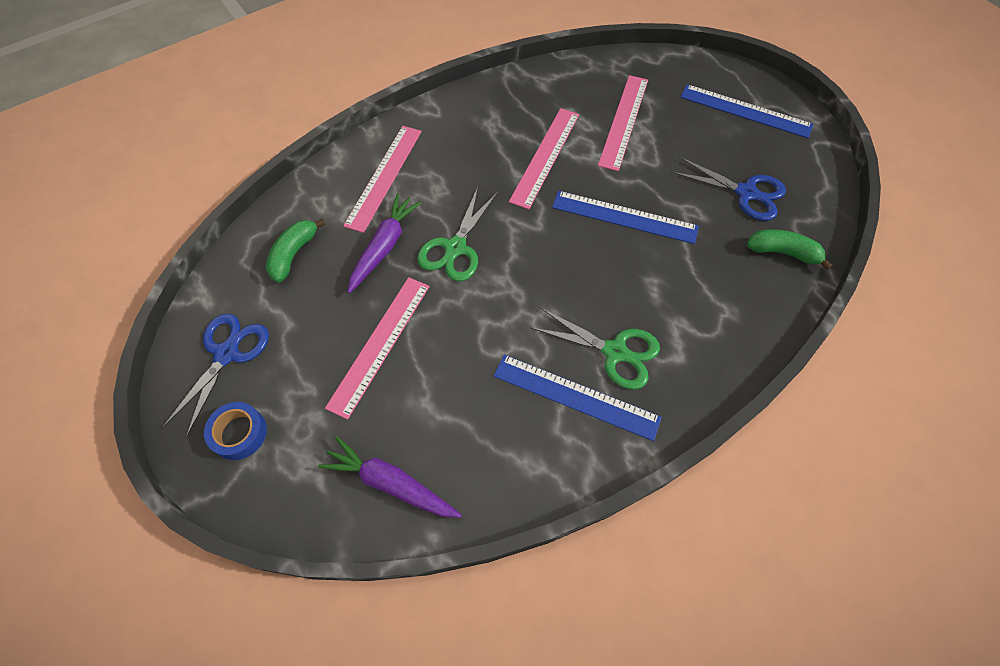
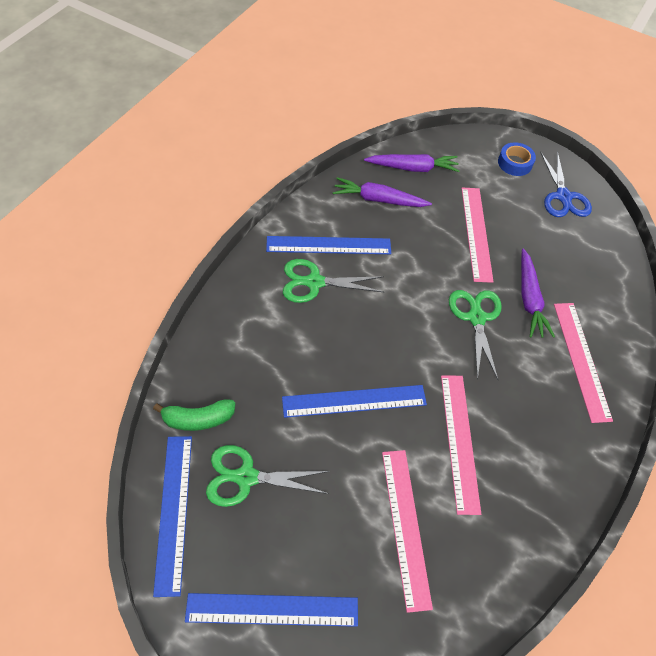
camera: 150 degrees right, 5 degrees down
green banana [266,218,325,282] -> none
blue scissors [671,157,786,221] -> green scissors [206,445,330,507]
none -> blue ruler [153,436,192,597]
none -> purple carrot [333,177,432,207]

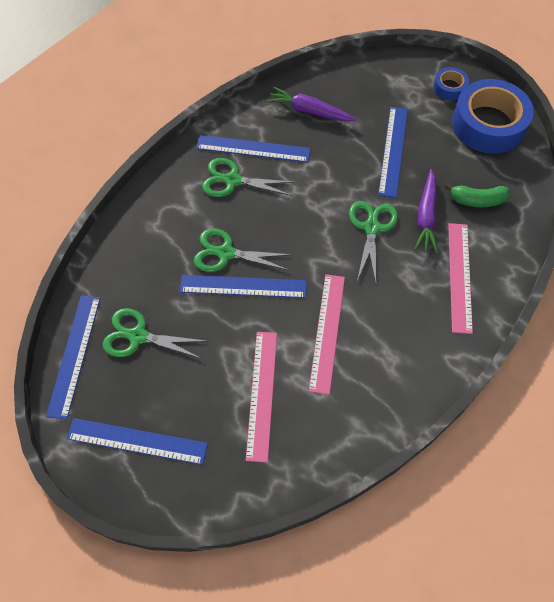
camera: 15 degrees right, 5 degrees up
green banana [153,399,235,431] -> green banana moved to [445,183,510,207]
purple carrot [364,154,460,172] -> none
pink ruler [461,188,494,283] -> blue ruler [378,107,408,198]
blue scissors [540,151,592,217] -> blue tape [452,79,534,154]
none -> green scissors [193,228,293,272]

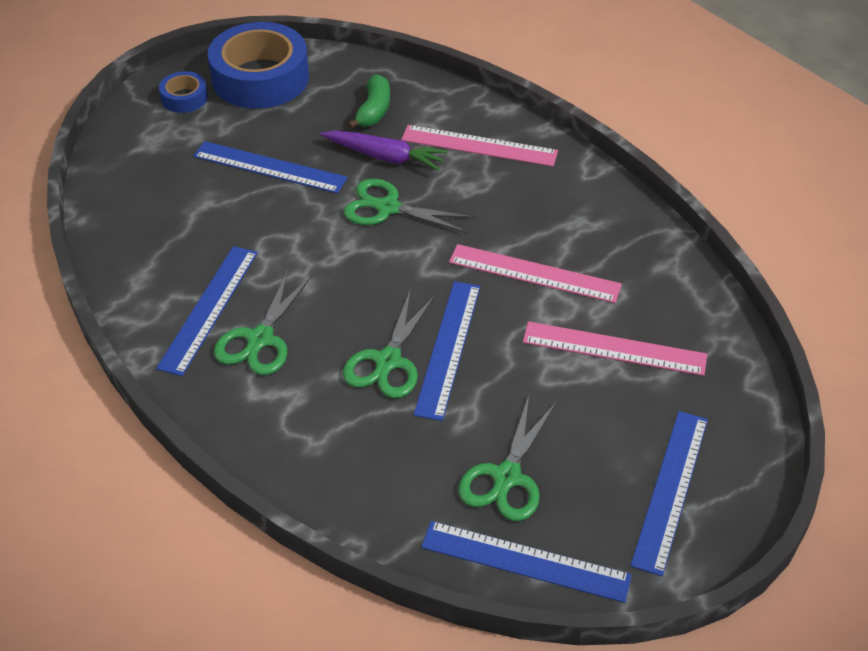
camera: 80 degrees left, 15 degrees down
purple carrot [266,87,356,121] -> none

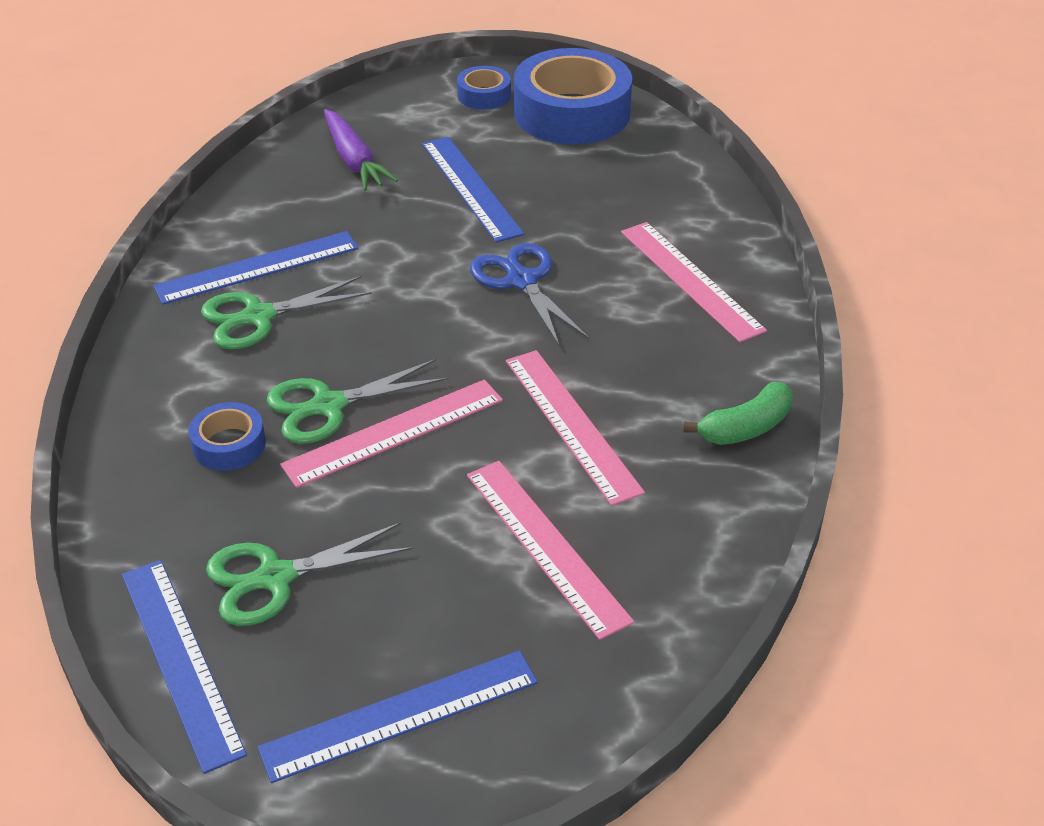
camera: 45 degrees right, 5 degrees down
purple carrot [320,130,448,170] -> purple carrot moved to [324,109,398,191]
green scissors [343,179,476,233] -> blue scissors [470,243,589,347]
green banana [348,74,390,129] -> green banana moved to [683,382,793,445]
blue ruler [414,281,480,421] -> pink ruler [280,380,503,488]
none -> blue tape [189,402,266,471]

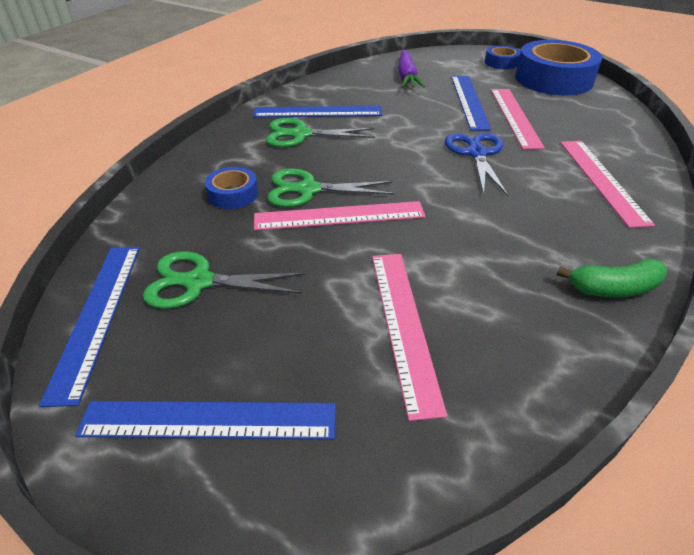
camera: 25 degrees right, 0 degrees up
pink ruler [506,350,645,506] -> pink ruler moved to [491,89,545,149]

